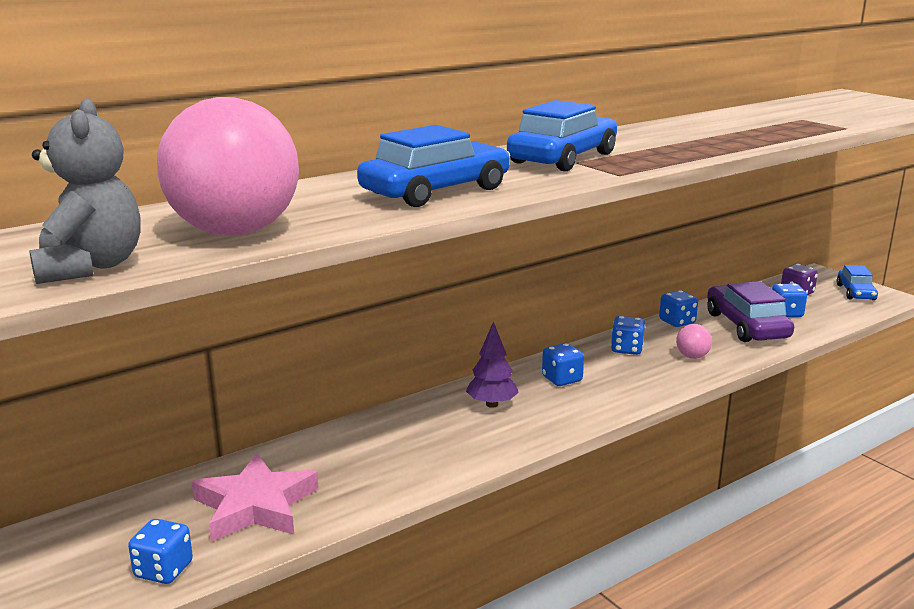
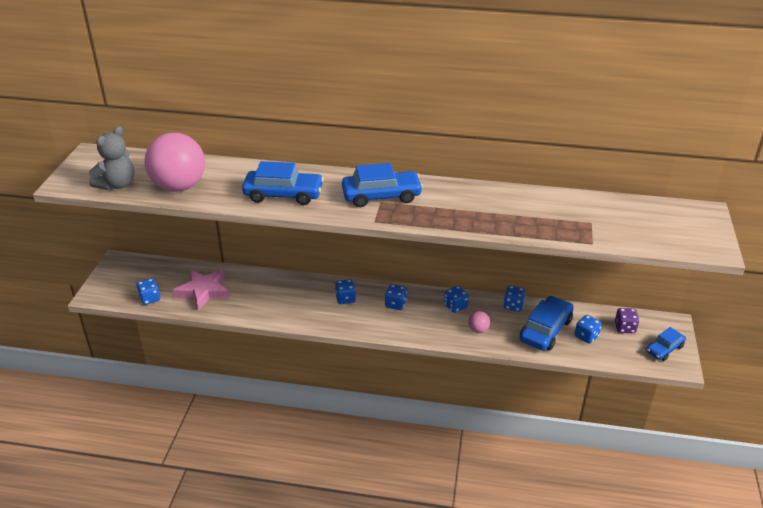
camera: 45 degrees right, 15 degrees up
purple tree [466,321,519,408] -> blue dice [335,279,356,304]
purple car [707,281,794,342] -> blue car [520,296,574,351]

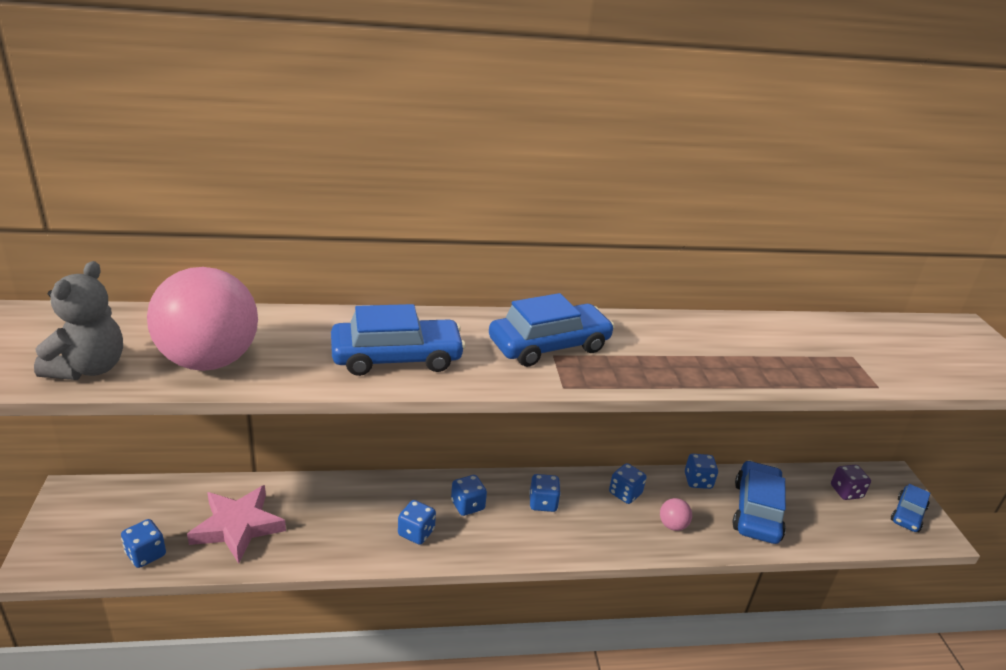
camera: 20 degrees left, 5 degrees down
blue dice [575,315,602,344] -> blue dice moved to [398,500,436,545]

